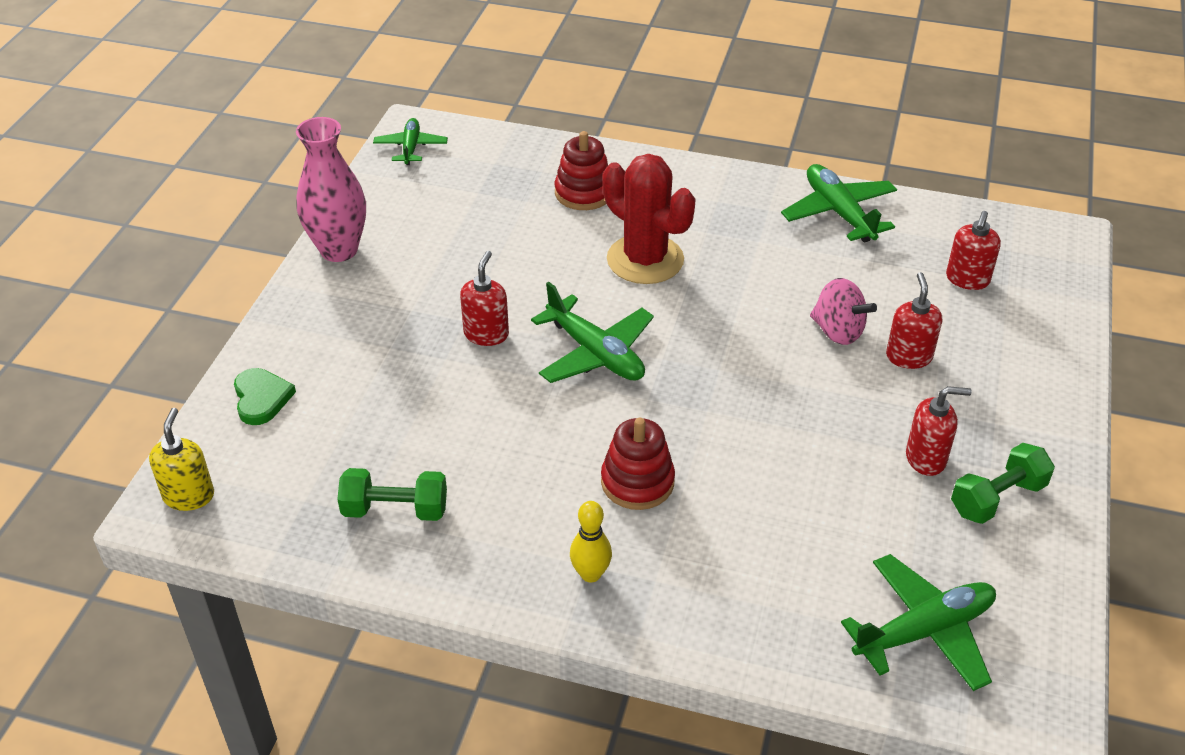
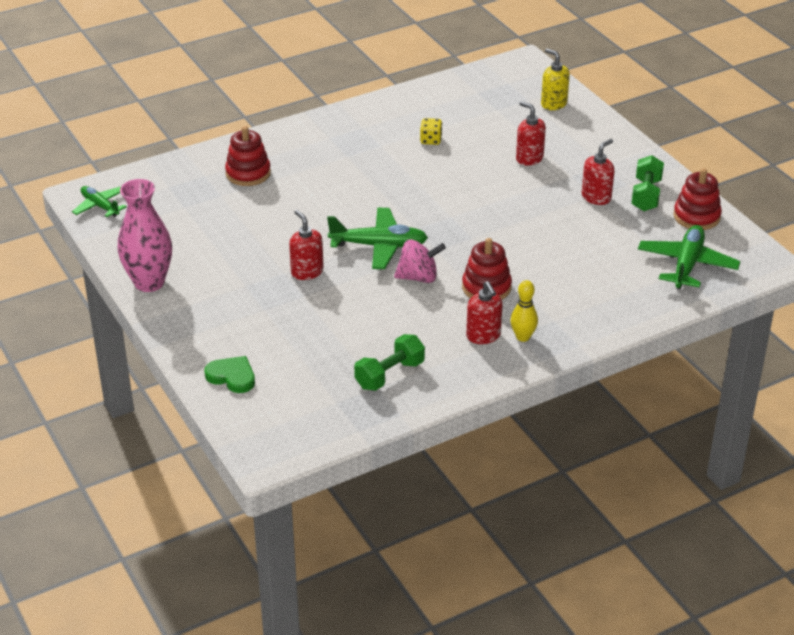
camera: 45 degrees left, 5 degrees down
yellow soap dispenser [149,408,214,511] -> yellow soap dispenser moved to [541,48,570,110]
red cactus [603,154,696,284] -> none
green plane [781,164,897,242] -> none
pink spinning top [810,278,877,345] -> pink spinning top moved to [394,239,446,283]
red soap dispenser [946,211,1001,290] -> red soap dispenser moved to [466,281,503,344]
none -> yellow dice [420,118,442,145]
none -> red stacking toy [674,168,722,230]

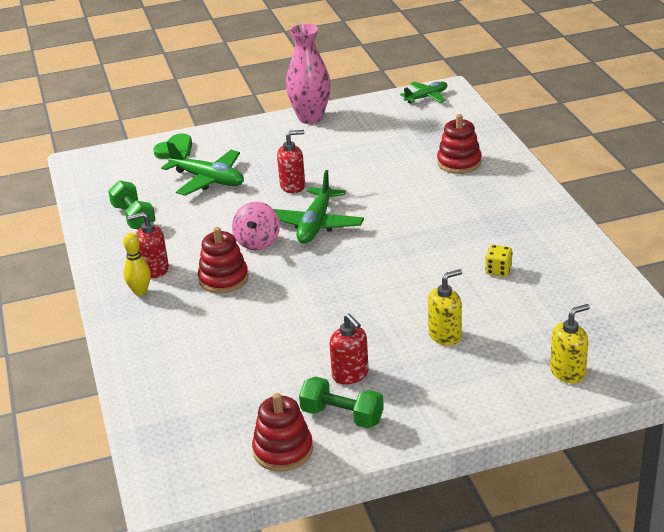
camera: 105 degrees right, 5 degrees down
red soap dispenser [516,101,546,166] -> yellow soap dispenser [428,269,462,345]
green plane [638,225,741,289] -> green plane moved to [161,142,244,196]

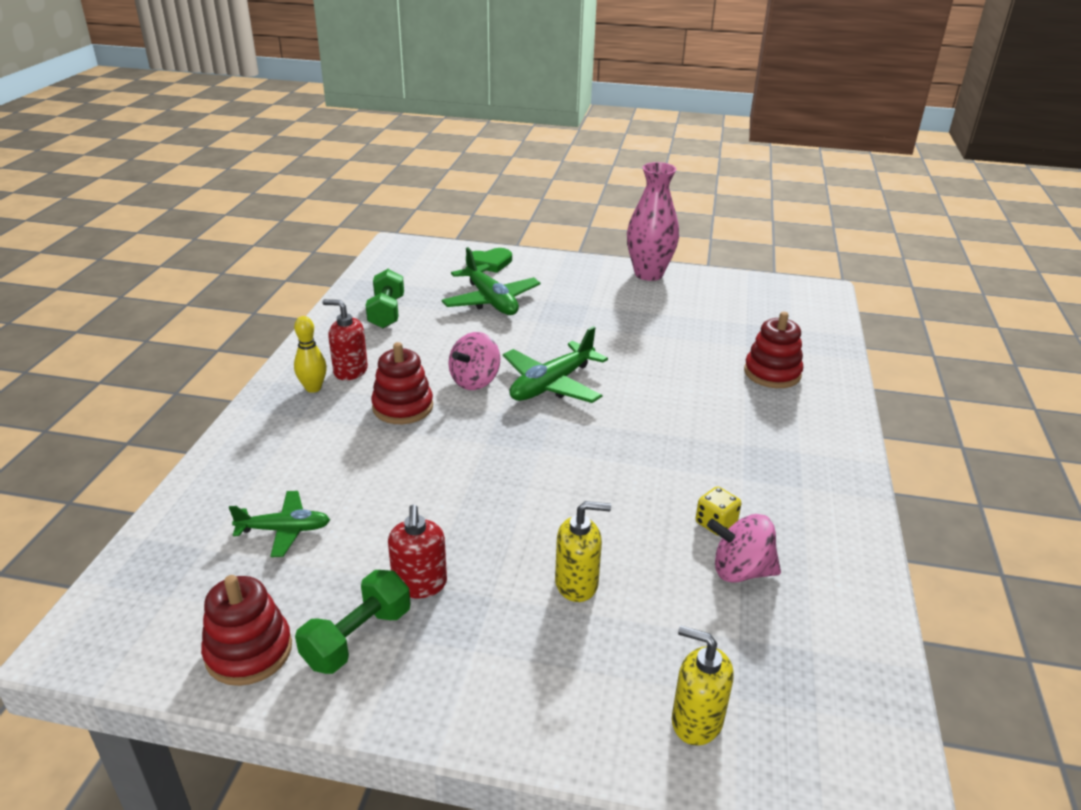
camera: 25 degrees right, 0 degrees up
red soap dispenser [277,130,305,193] -> none
green dumbbell [299,376,384,428] -> green dumbbell turned 75 degrees clockwise [295,570,411,674]
green plane [400,81,447,104] -> green plane moved to [229,491,330,557]
yellow soap dispenser [550,304,590,383] -> yellow soap dispenser turned 150 degrees counterclockwise [672,626,733,746]
none -> pink spinning top [707,514,781,583]

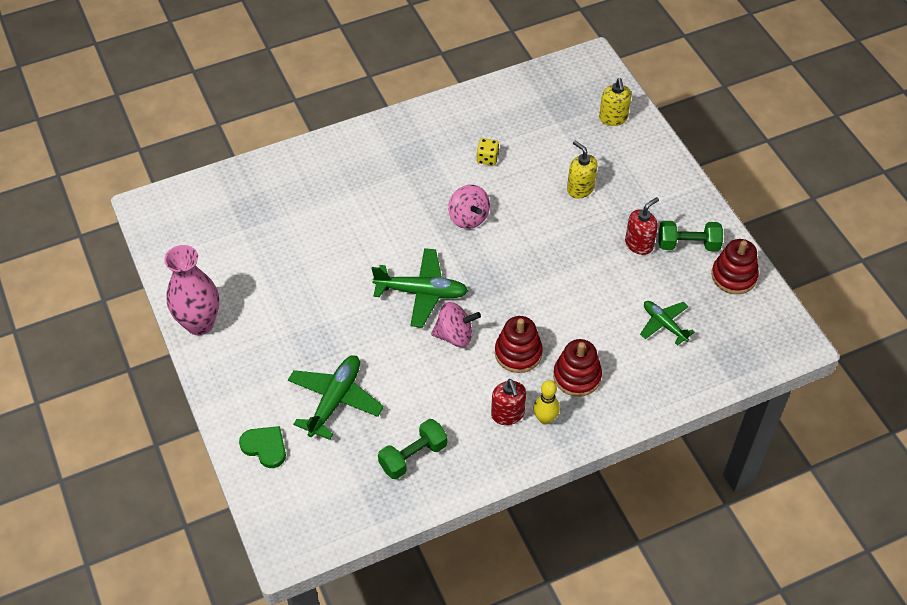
camera: 125 degrees left, 20 degrees up
pink spinning top [707,514,781,583] -> pink spinning top moved to [448,185,490,229]
red stacking toy [744,312,803,388] -> red stacking toy moved to [553,339,602,397]

